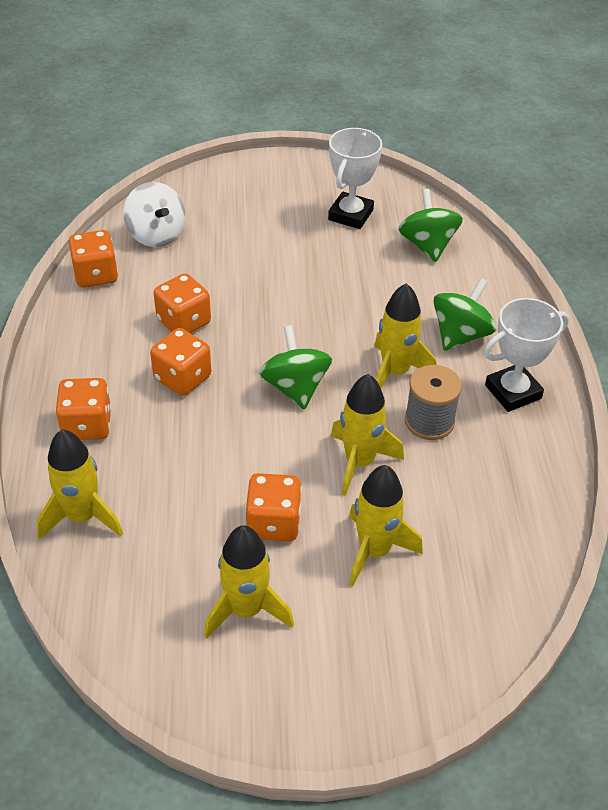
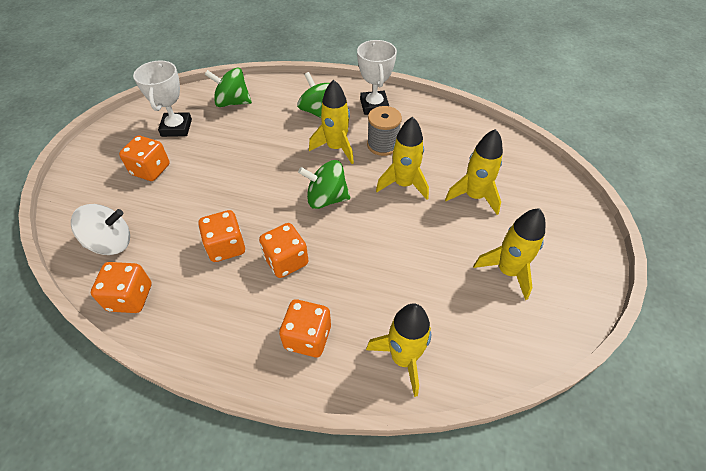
camera: 70 degrees left, 5 degrees up
orange dice [245,473,302,541] -> orange dice moved to [119,135,170,181]
white trophy [328,128,382,229] -> white trophy turned 45 degrees clockwise [133,61,192,137]

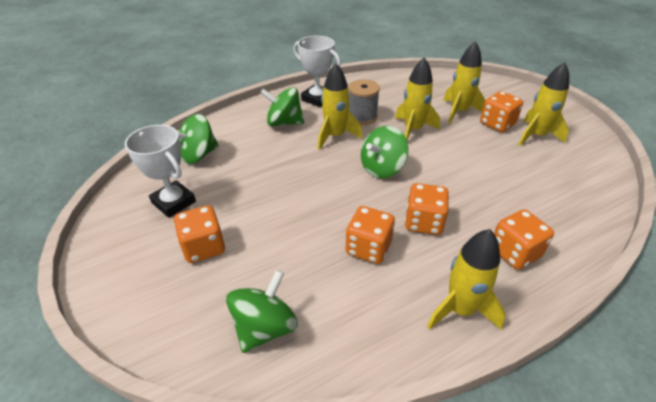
camera: 45 degrees left, 10 degrees down
white spinning top [71,204,130,255] -> green spinning top [226,270,298,353]
orange dice [91,262,152,313] -> orange dice moved to [480,91,523,132]
yellow rocket [366,303,431,397] -> yellow rocket moved to [427,229,506,330]

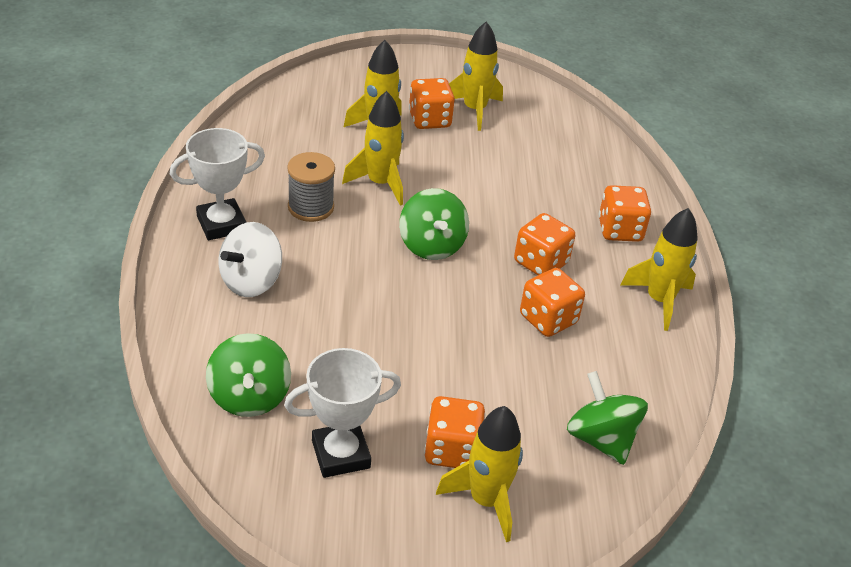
camera: 65 degrees left, 0 degrees up
green spinning top [260,87,304,126] -> white spinning top [219,222,282,297]
yellow rocket [318,63,362,150] -> yellow rocket moved to [436,406,523,542]

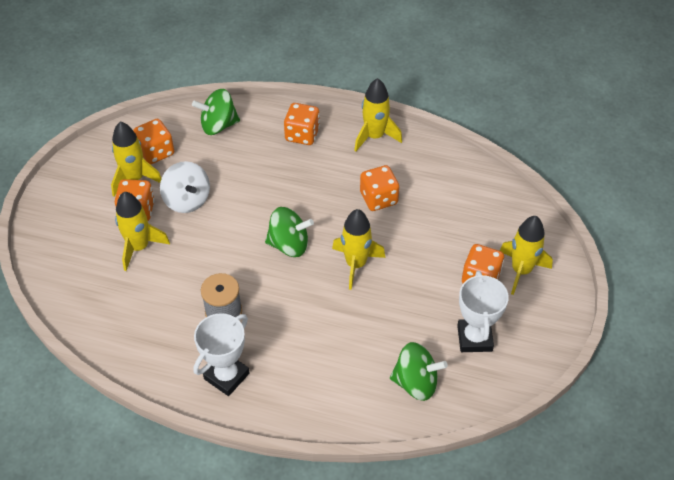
camera: 70 degrees left, 10 degrees up
white trophy [170,128,265,240] -> white trophy turned 45 degrees clockwise [193,313,250,396]
white spinning top [219,222,282,297] -> white spinning top moved to [160,161,210,213]
yellow rocket [342,91,404,206] -> yellow rocket moved to [332,209,385,290]
orange dice [514,213,575,275] -> orange dice moved to [133,119,174,164]
green spinning top [567,371,648,465] -> green spinning top moved to [192,89,240,135]

